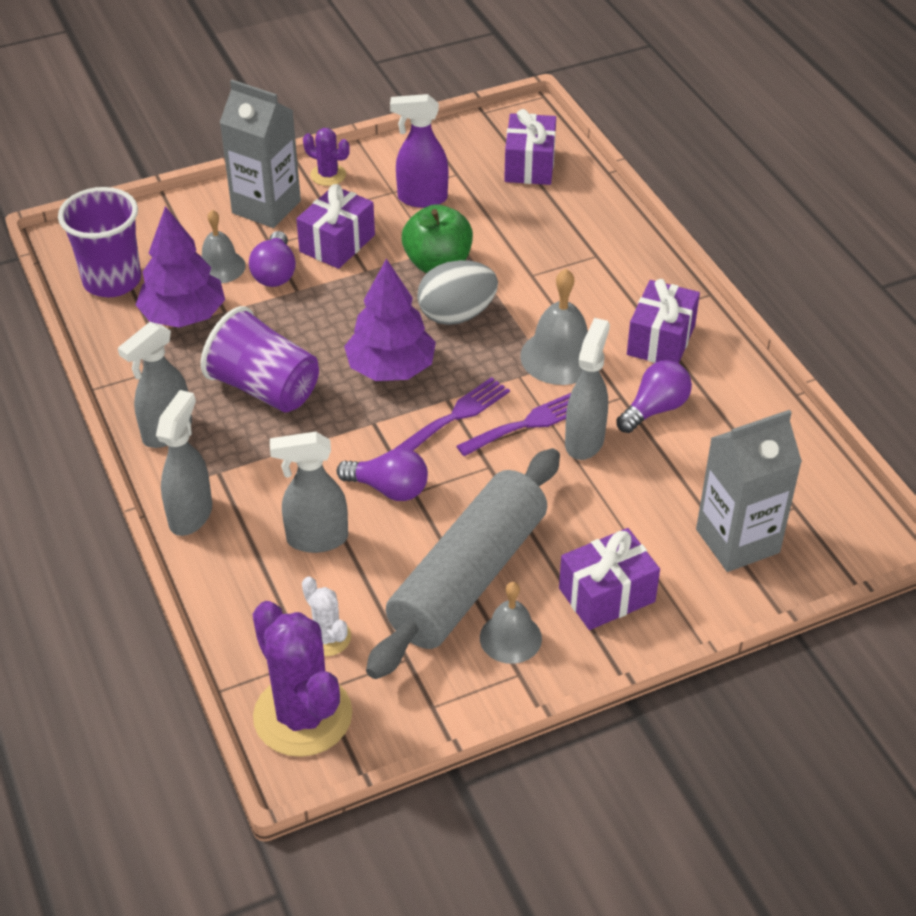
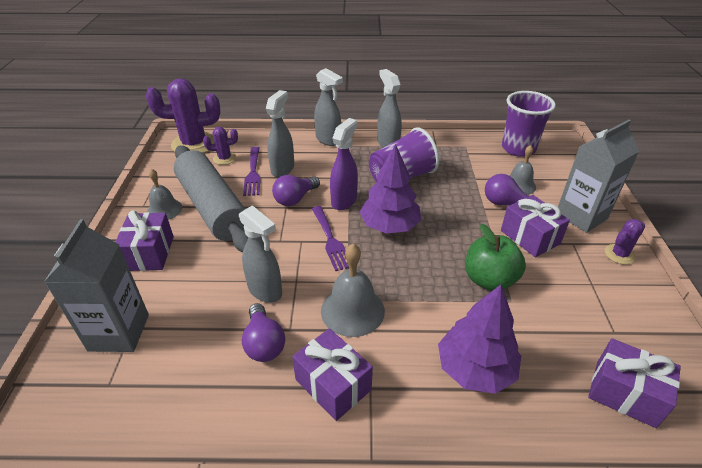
camera: 115 degrees right, 5 degrees down
purple tree [136,206,225,328] -> purple tree moved to [438,285,521,394]
white cactus [302,577,351,656] -> purple cactus [203,127,238,165]
purple spray bottle [390,94,448,208] -> purple spray bottle moved to [330,118,358,210]
grey egg [417,260,498,325] -> none
purple fork [456,393,571,456] -> purple fork moved to [243,147,261,196]

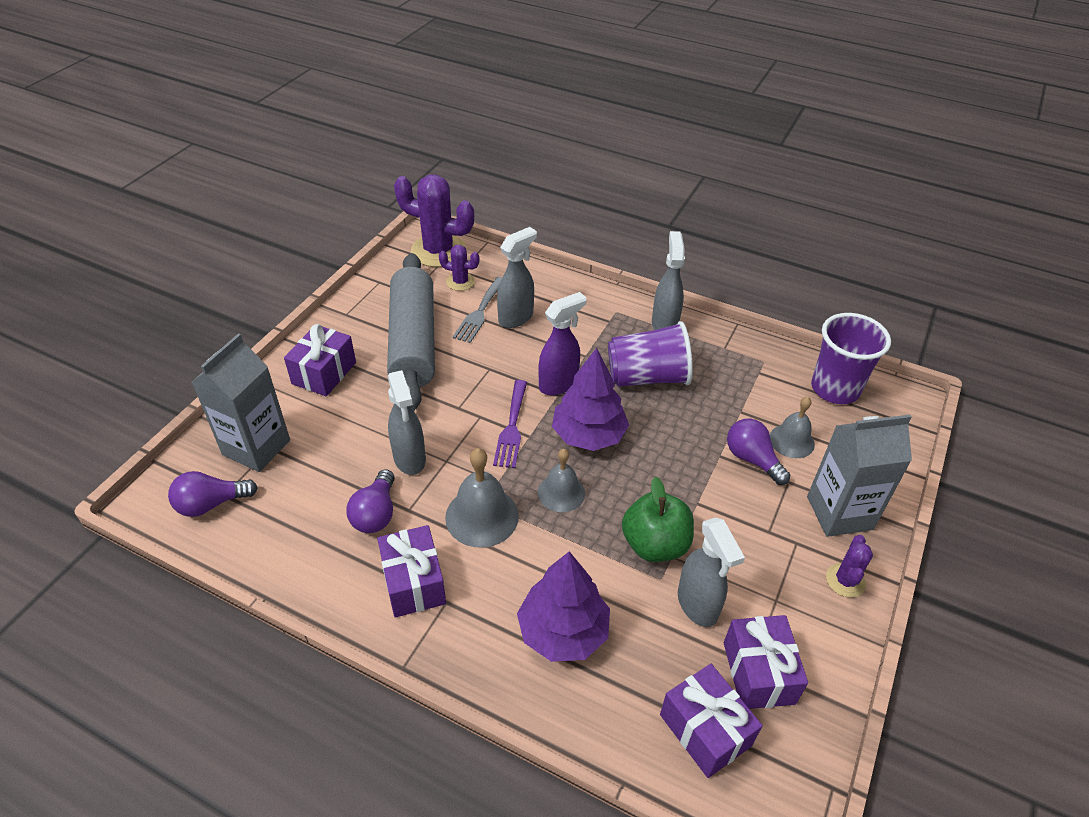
camera: 25 degrees right, 5 degrees up
grey bell [147,169,182,220] -> grey bell moved to [538,449,585,512]
purple fork [243,147,261,196] -> grey fork [453,277,502,343]
purple light bulb [272,175,320,206] -> purple light bulb moved to [168,471,258,517]
grey spray bottle [314,68,343,146] -> grey spray bottle moved to [678,517,745,627]
purple gift [501,195,570,257] -> purple gift moved to [724,615,808,709]
purple cactus [605,219,645,265] -> purple cactus turned 60 degrees counterclockwise [826,535,873,597]

